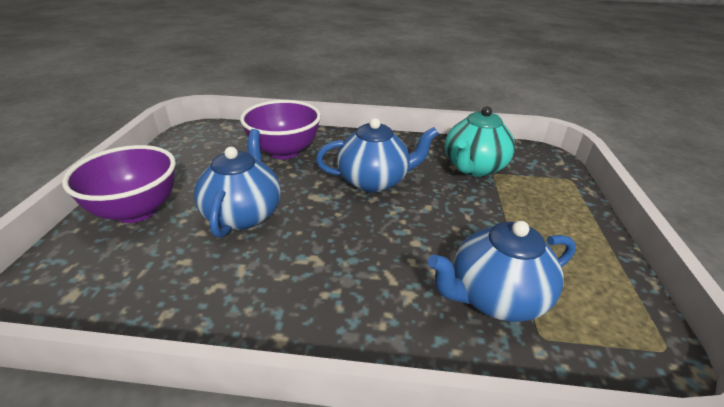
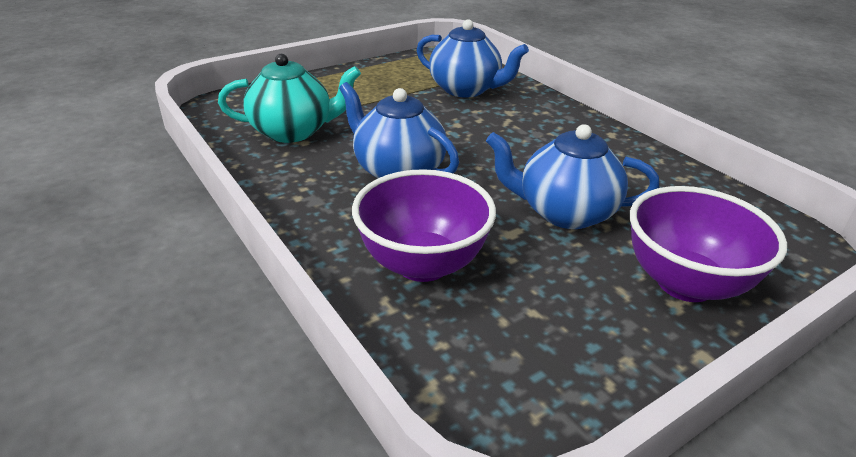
camera: 130 degrees left, 0 degrees up
blue teapot [194,129,281,238] -> blue teapot turned 45 degrees clockwise [486,124,659,229]

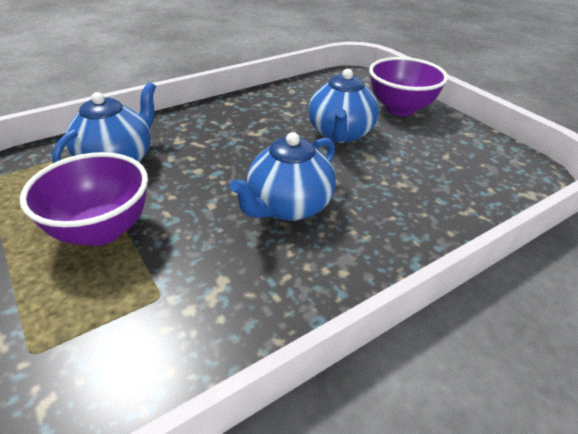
camera: 90 degrees left, 5 degrees up
turquoise teapot [218,54,361,143] -> none
purple bowl [352,169,496,282] -> purple bowl moved to [20,152,148,246]

